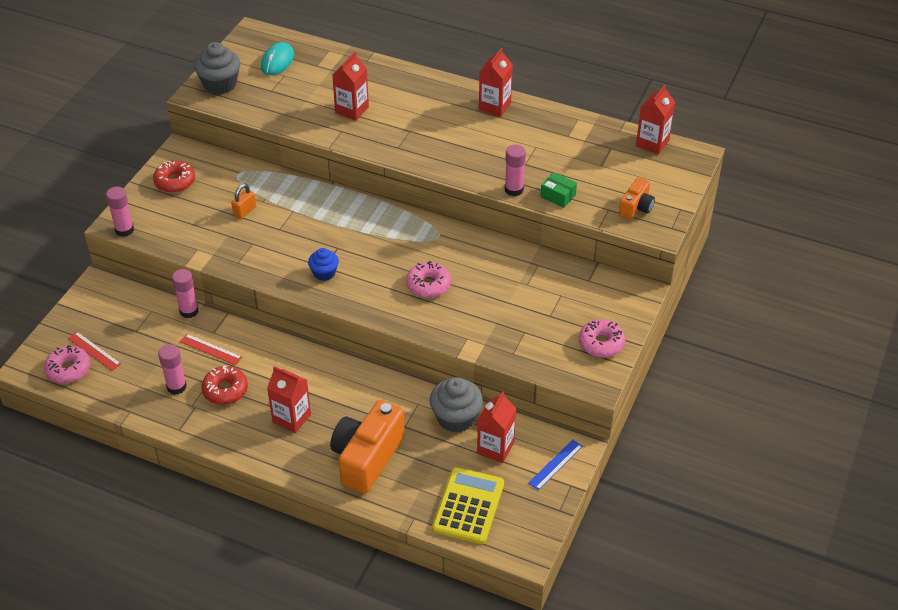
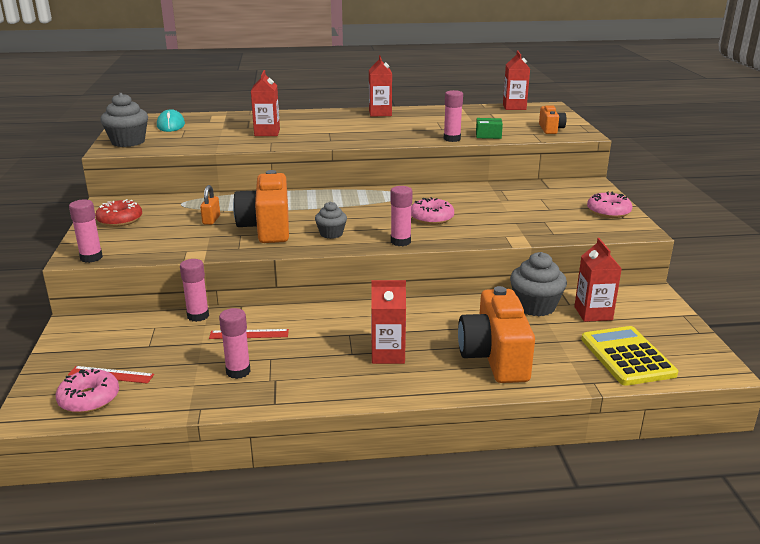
camera: 30 degrees left, 20 degrees down
red donut [201,365,248,405] -> none
blue cupcake [308,248,339,281] -> grey cupcake [315,201,347,239]
blue ruler [528,439,583,490] -> none
none -> orange camera [233,170,289,243]
none -> pink glue stick [391,186,413,246]

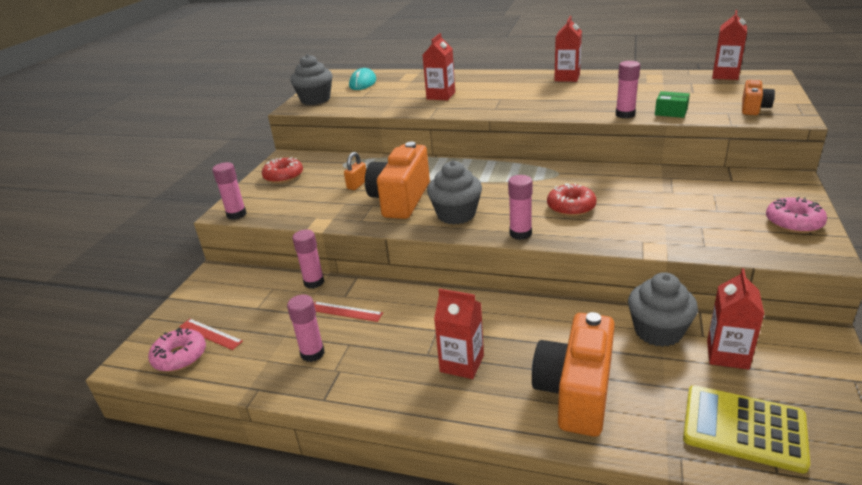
camera: 25 degrees right, 5 degrees up
grey cupcake [315,201,347,239] -> grey cupcake [427,160,482,225], size x1.65
pink donut [411,197,454,225] -> red donut [547,183,597,216]
yellow calculator [581,326,678,386] -> yellow calculator turned 75 degrees counterclockwise [683,385,810,473]

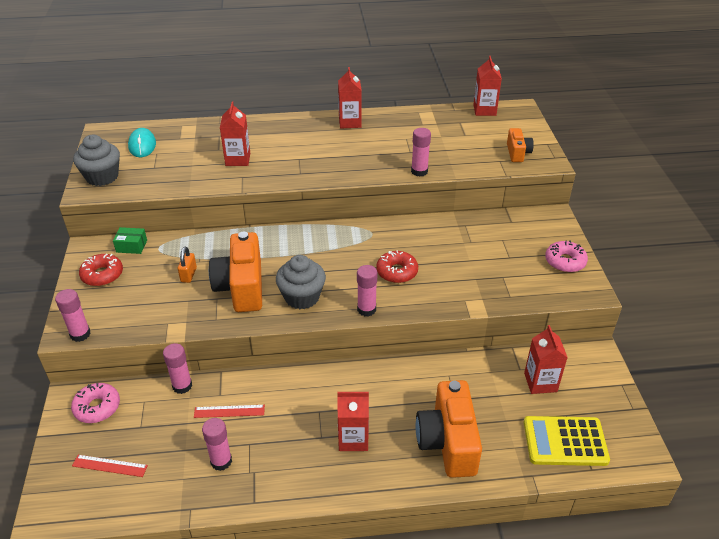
camera: 25 degrees left, 10 degrees up
pink donut [148,328,206,372] -> pink donut moved to [71,383,120,423]
grey cupcake [628,272,698,347] -> none
green box [655,91,690,118] -> green box moved to [113,227,147,254]

